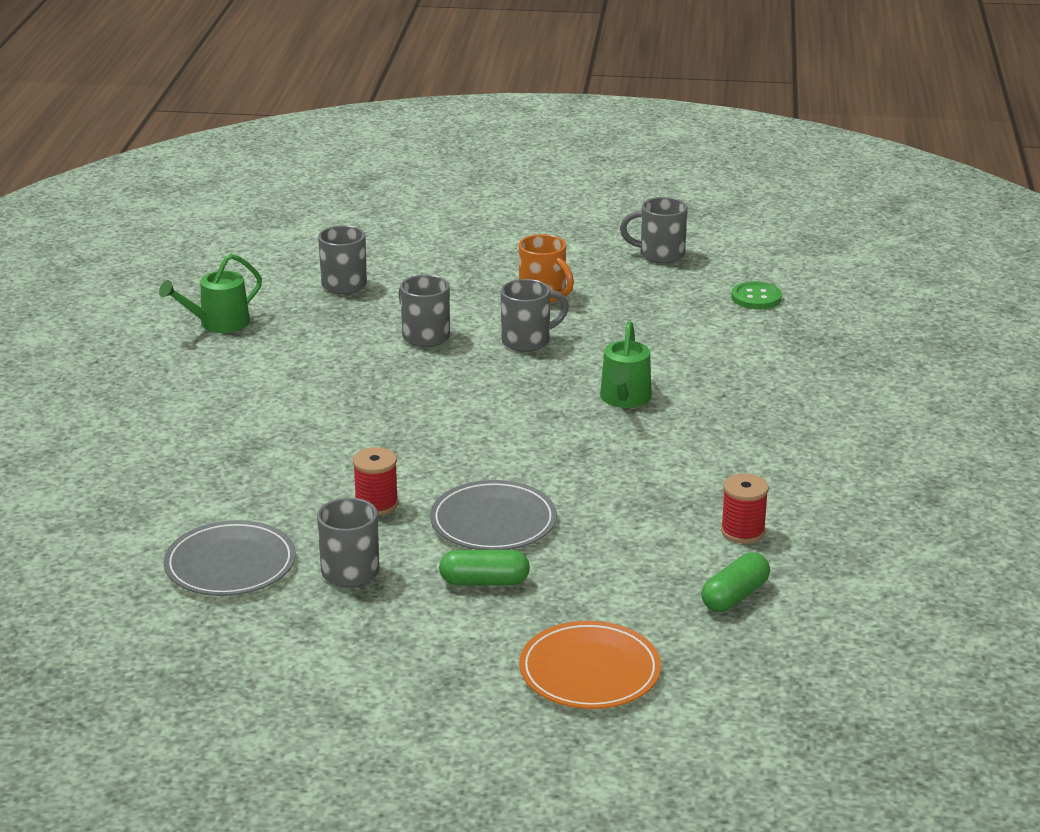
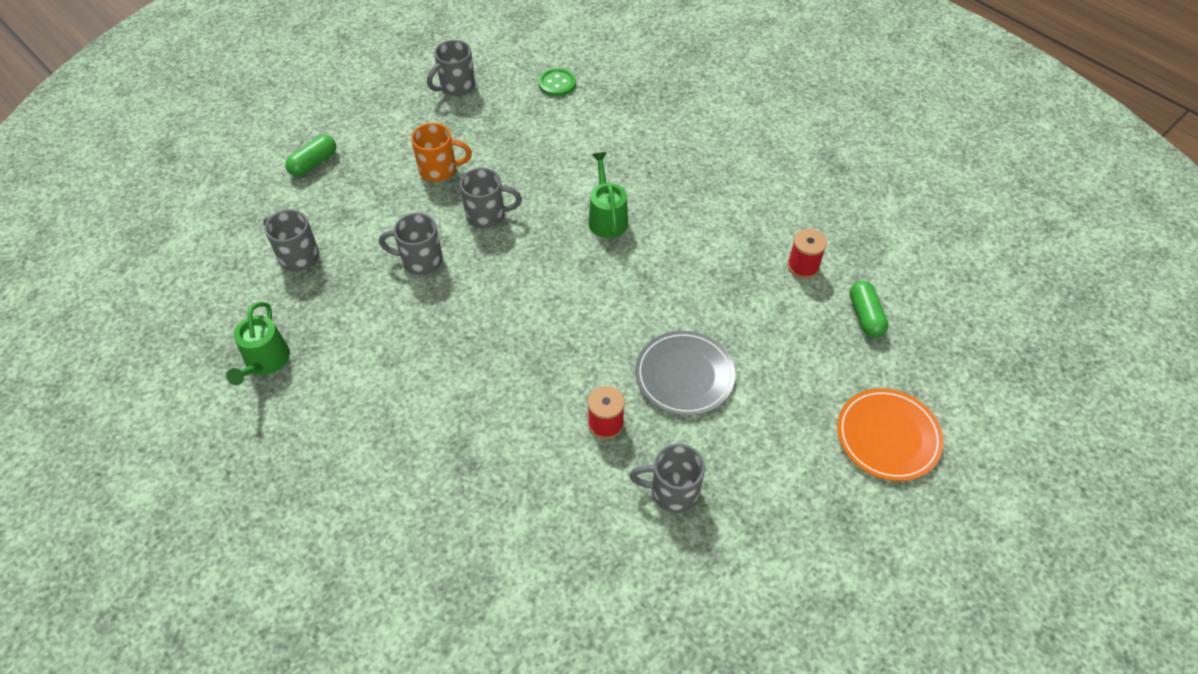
camera: 50 degrees left, 25 degrees up
grey plate [164,520,296,596] -> none
green capsule [439,550,530,585] -> green capsule moved to [285,135,336,177]
grey mug [501,279,569,352] -> grey mug turned 75 degrees clockwise [460,168,522,228]
green watering can [600,321,652,408] -> green watering can turned 150 degrees counterclockwise [588,152,628,238]

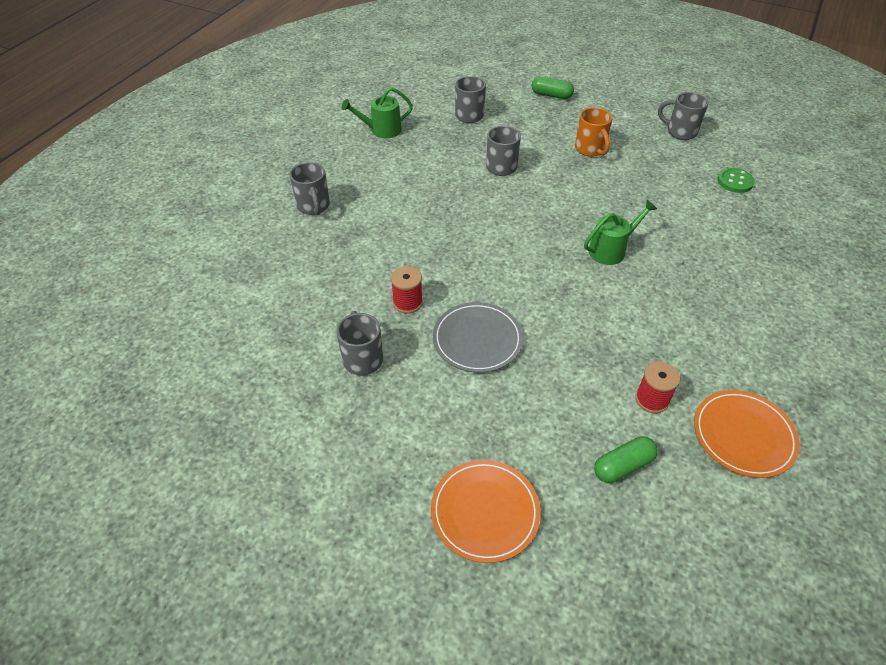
camera: 70 degrees right, 5 degrees down
grey mug [460,168,522,228] -> grey mug moved to [289,162,330,215]
none -> orange plate [694,390,800,478]

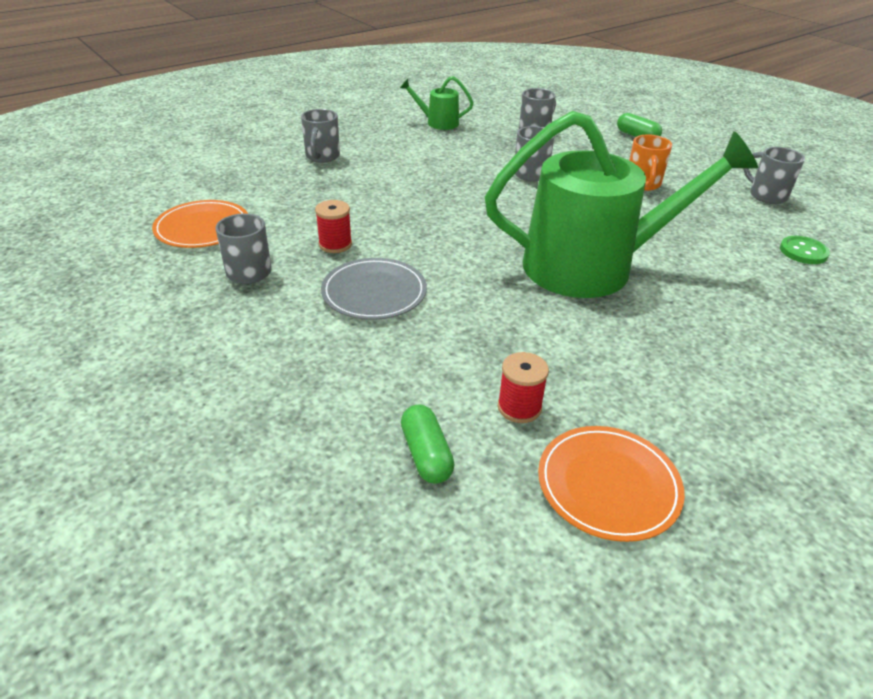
camera: 25 degrees right, 10 degrees down
orange plate [431,460,541,563] -> orange plate moved to [152,200,248,248]
green watering can [584,200,657,265] -> green watering can [485,111,758,298], size x2.39
green capsule [594,436,658,483] -> green capsule turned 75 degrees clockwise [401,404,455,484]

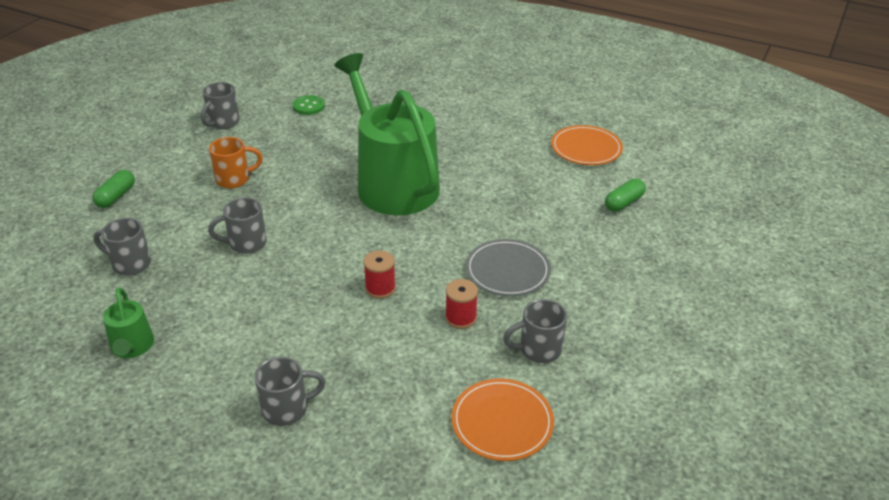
camera: 115 degrees left, 0 degrees up
red spool [498,352,549,423] -> red spool moved to [364,250,396,299]

